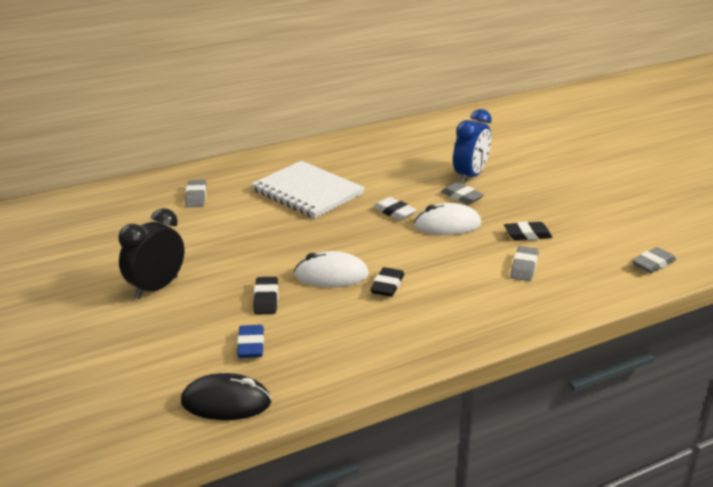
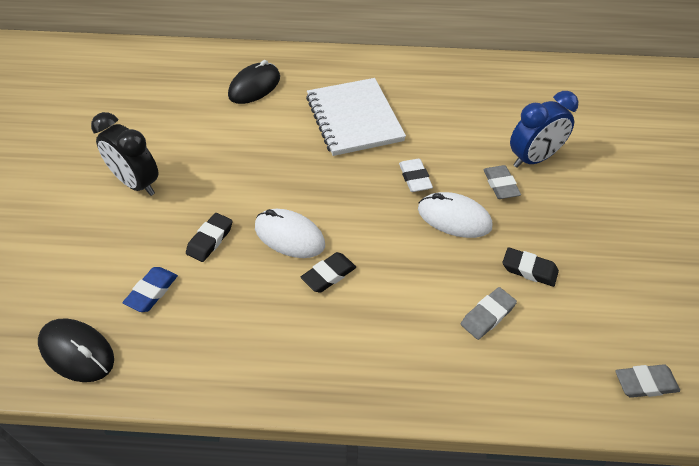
camera: 30 degrees right, 20 degrees up
black clock [118,208,185,299] -> black clock turned 120 degrees counterclockwise [91,112,159,196]
grey eraser [185,180,207,207] -> black mouse [228,60,280,104]

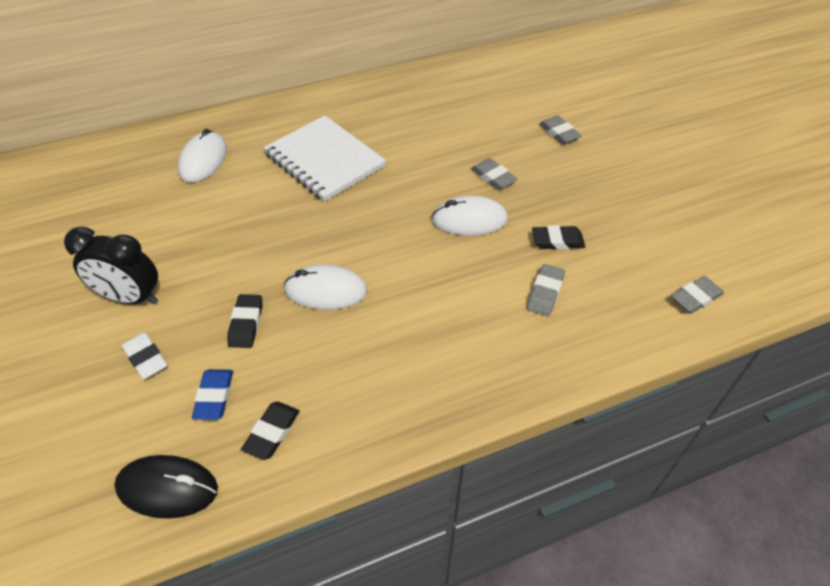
camera: 25 degrees left, 0 degrees up
black mouse [228,60,280,104] -> white mouse [178,129,227,183]
black eraser [301,252,356,292] -> black eraser moved to [241,402,300,460]
white eraser [399,159,433,192] -> white eraser moved to [121,332,167,379]
blue clock [510,91,578,168] -> none
none -> grey eraser [539,116,582,144]

